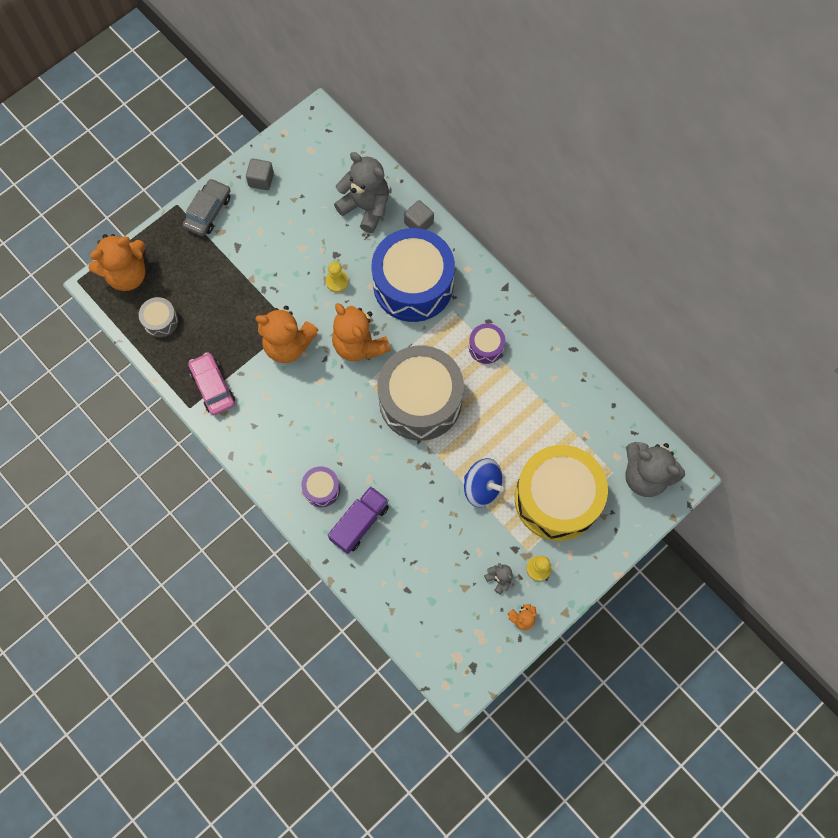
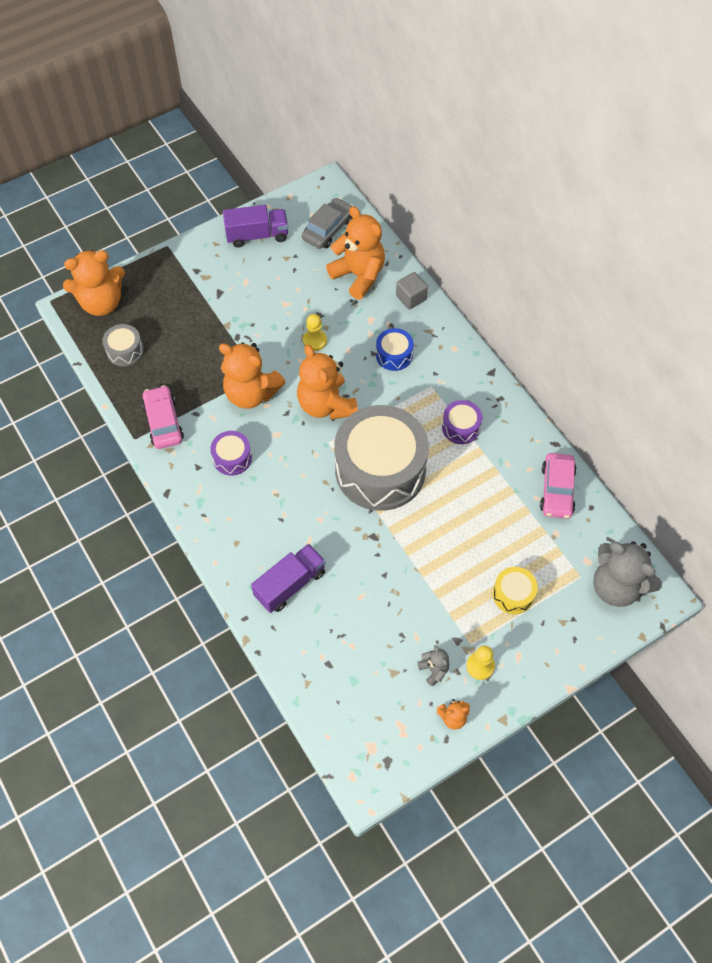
camera: 10 degrees right, 10 degrees down
grey car [183,179,230,236] -> grey car moved to [302,198,353,249]
grey cube [246,158,274,190] -> purple truck [223,205,288,248]
purple drum [301,466,340,507] -> purple drum moved to [210,431,252,476]
grey teddy bear [334,152,389,233] -> orange teddy bear [326,206,385,300]
blue drum [371,228,455,322] -> blue drum [376,328,414,371], size x0.43
blue spinning top [464,458,504,507] -> none
yellow drum [515,445,608,541] -> yellow drum [493,567,538,614], size x0.43
none -> pink car [540,453,577,519]

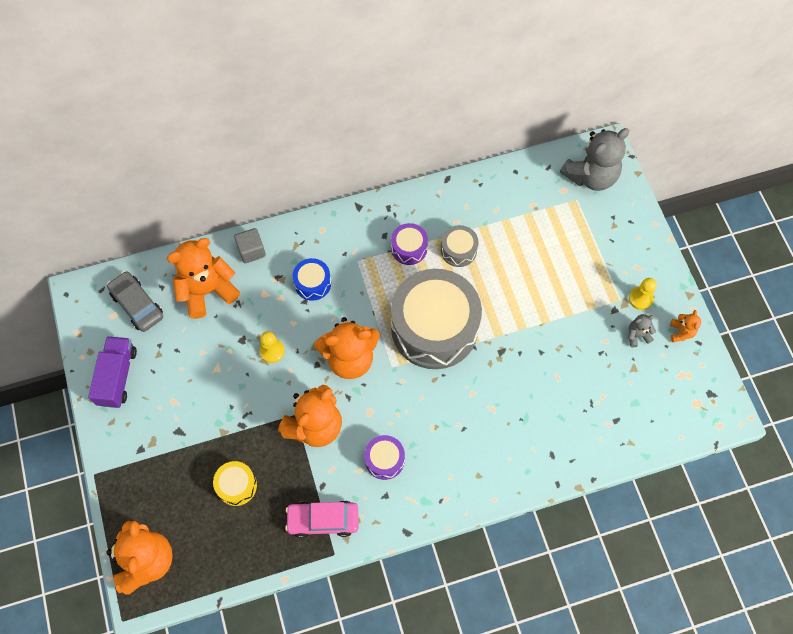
camera: 75 degrees left, 5 degrees up
grey drum [102,324,144,367] -> grey drum moved to [441,225,479,267]
purple truck [251,544,326,613] -> none
yellow drum [493,567,538,614] -> yellow drum moved to [213,461,257,506]
pink car [540,453,577,519] -> none

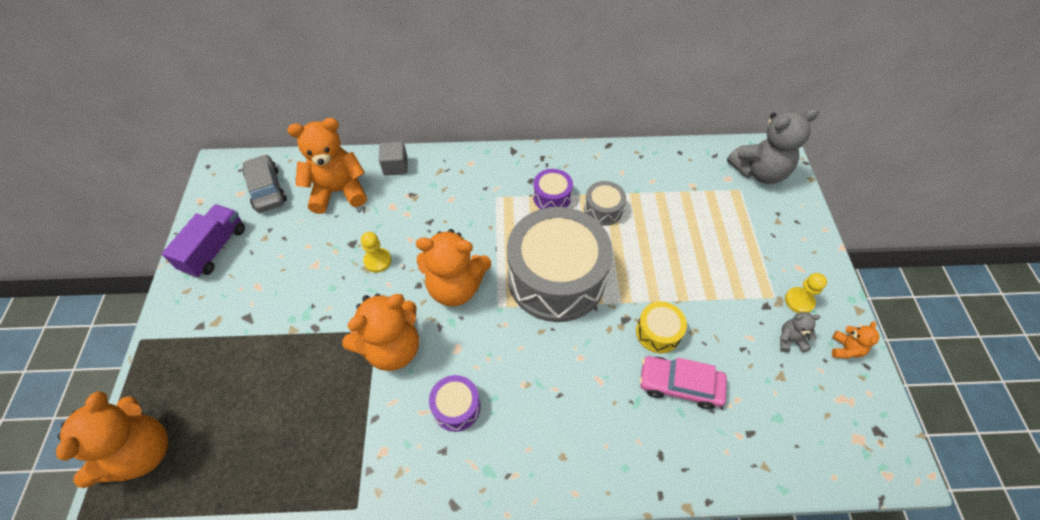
camera: 15 degrees right, 10 degrees down
yellow drum [213,461,257,506] -> yellow drum moved to [636,301,687,353]
pink car [285,501,358,538] -> pink car moved to [639,356,727,410]
blue drum [293,258,331,301] -> none

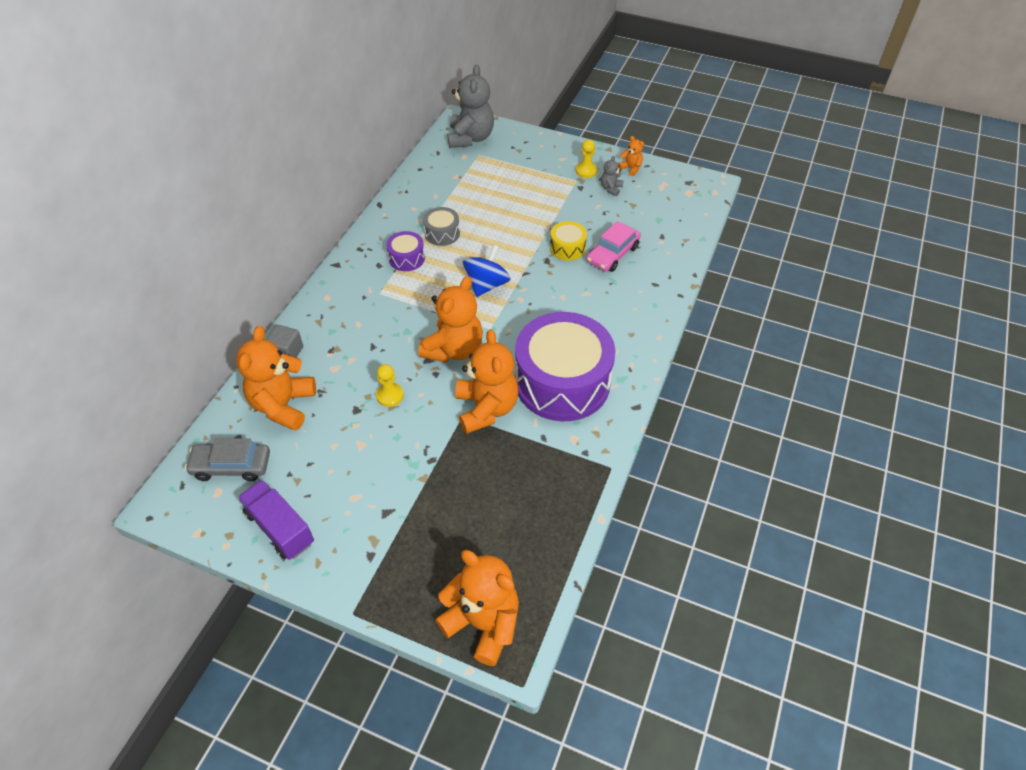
camera: 65 degrees left, 5 degrees down
purple drum [429,375,481,432] -> purple drum [515,312,615,421], size x2.32
grey drum [507,207,613,322] -> blue spinning top [463,245,511,297]

